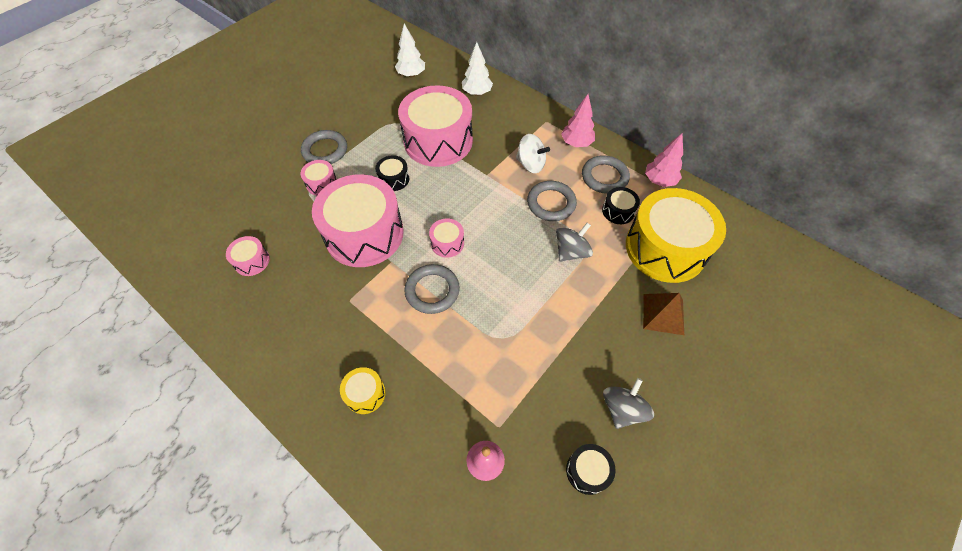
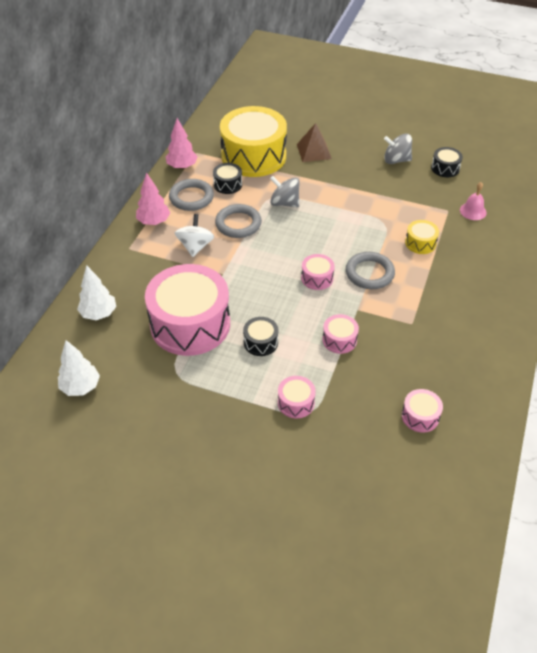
camera: 110 degrees left, 10 degrees down
grey ring [301,130,347,164] -> none
pink drum [312,174,404,267] -> pink drum [323,314,359,354], size x0.42
yellow drum [340,367,386,414] -> yellow drum moved to [405,220,439,254]

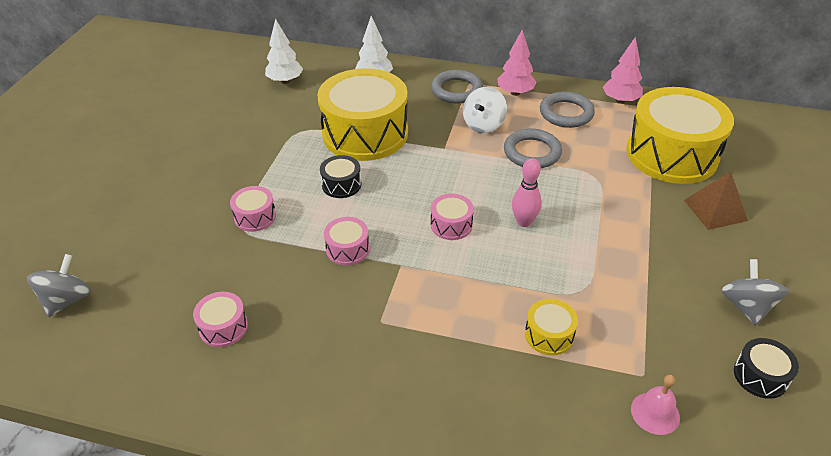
camera: 85 degrees right, 5 degrees down
pink drum [145,264,230,356] -> yellow drum [318,68,408,161]
white spinning top [175,214,214,257] -> white spinning top turned 120 degrees clockwise [463,87,507,133]
black drum [213,163,242,194] -> none
grey spinning top [270,176,300,207] -> grey spinning top moved to [27,254,91,317]
grey ring [346,252,395,289] -> grey ring moved to [431,70,483,103]
none -> pink bowling pin [512,158,542,227]

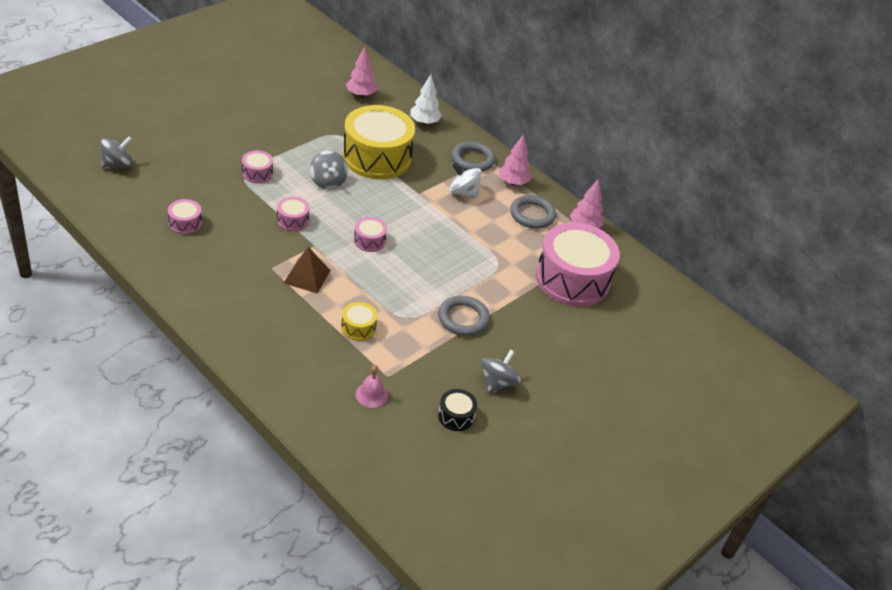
camera: 25 degrees right, 0 degrees up
white tree [265,18,303,84] -> pink tree [346,47,377,97]
black drum [320,155,361,198] -> grey spinning top [310,151,348,189]
white spinning top [463,87,507,133] -> white spinning top turned 60 degrees clockwise [449,163,482,198]
grey ring [504,129,562,168] -> grey ring moved to [438,296,490,336]
pink bowling pin [512,158,542,227] -> none
yellow drum [626,87,734,184] -> pink drum [536,223,620,307]
brown pyramid [684,172,748,230] -> brown pyramid moved to [284,247,331,294]

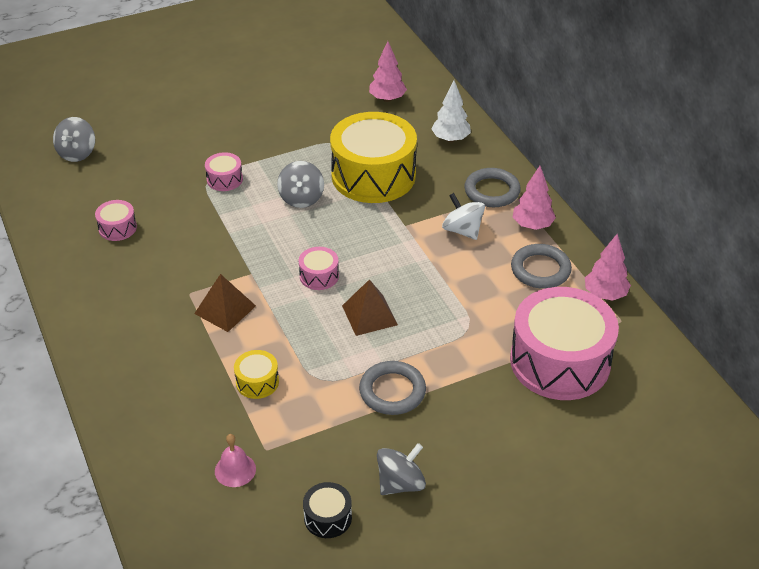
camera: 25 degrees right, 0 degrees up
grey spinning top [100,136,133,169] -> grey spinning top turned 120 degrees clockwise [53,117,95,162]
pink drum [277,197,309,231] -> none
none -> brown pyramid [342,279,398,336]

